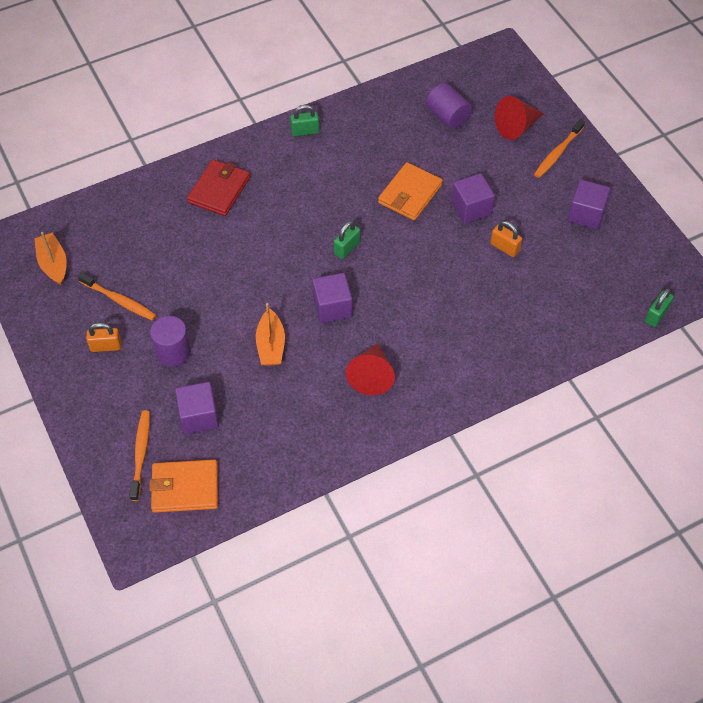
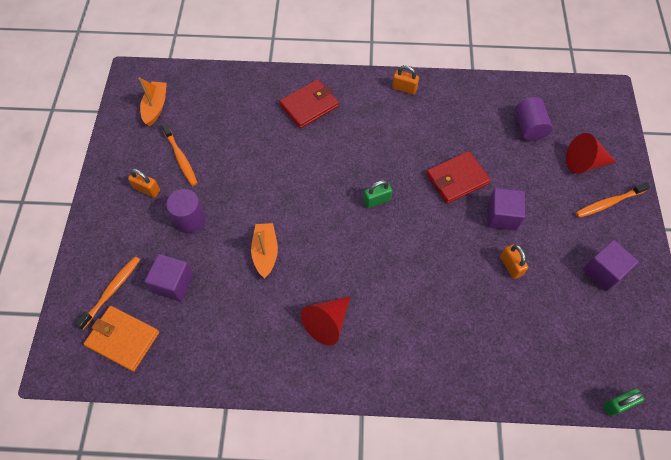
camera: 30 degrees right, 5 degrees up
orange boat [256,303,285,366] -> orange boat turned 150 degrees clockwise [251,223,278,278]
green padlock [290,105,319,136] -> orange padlock [392,65,419,95]
purple cube [312,273,352,323] -> none
orange wallet [378,162,443,221] -> red wallet [426,151,491,204]

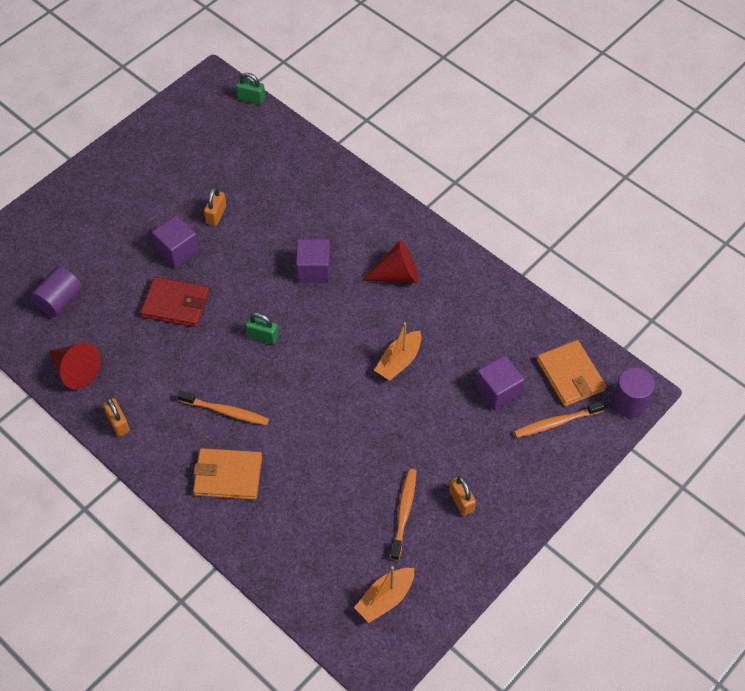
camera: 140 degrees left, 5 degrees down
purple cylinder [166,189,206,233] -> purple cylinder moved to [612,367,655,418]
red wallet [279,79,339,129] -> orange wallet [193,448,262,500]
red cone [566,133,616,174] -> red cone moved to [49,343,101,390]
orange toothbrush [576,182,650,218] -> orange toothbrush moved to [177,391,269,425]
purple cube [583,240,639,291] -> purple cube moved to [296,239,330,283]

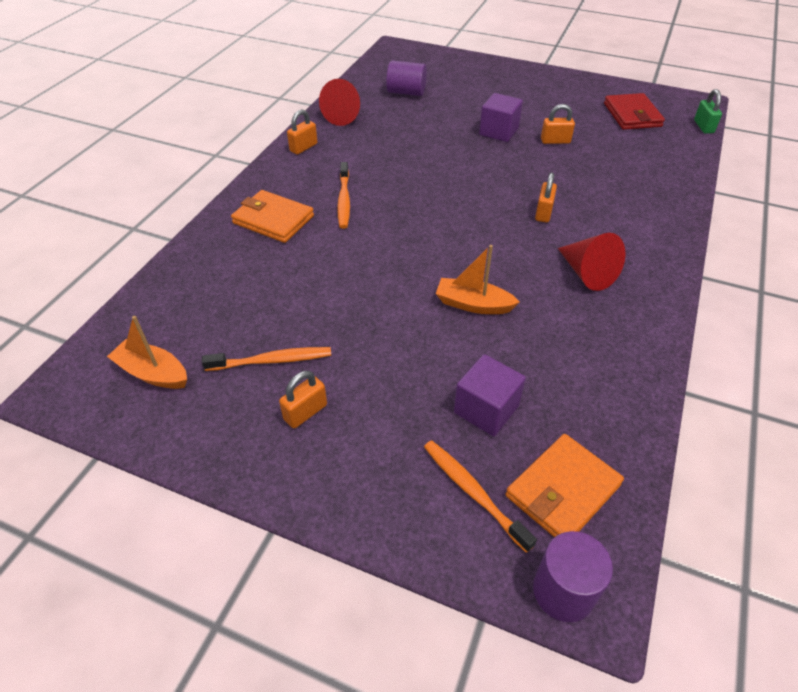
camera: 70 degrees right, 10 degrees down
red wallet [141,277,210,327] -> red wallet moved to [604,93,665,130]
orange wallet [193,448,262,500] -> orange wallet turned 45 degrees counterclockwise [231,190,314,243]
green padlock [245,313,279,344] -> none
purple cube [296,239,330,283] -> orange padlock [535,172,557,223]

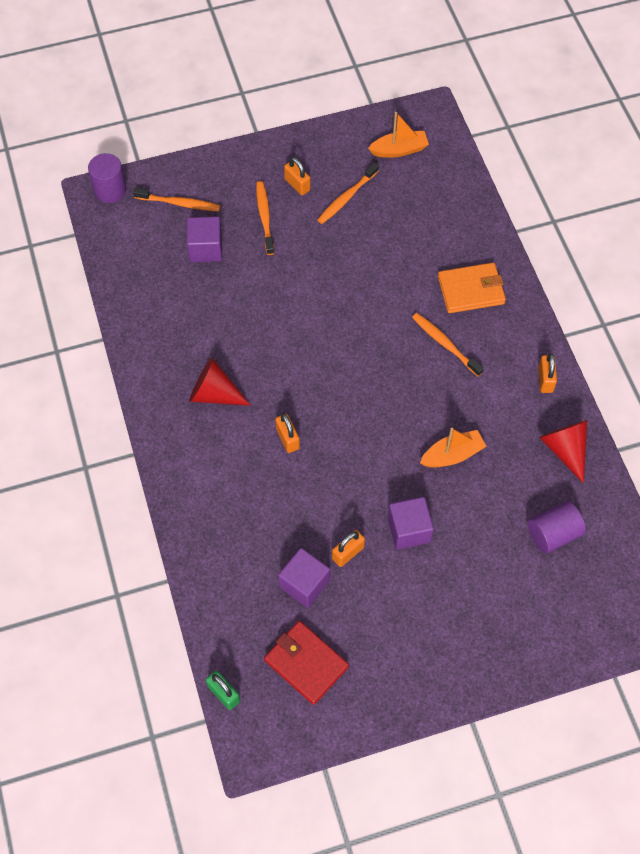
camera: 140 degrees right, 15 degrees up
orange padlock [279,371,327,428] -> orange padlock turned 45 degrees counterclockwise [284,157,310,195]
orange boat [436,245,520,314] -> orange boat moved to [420,428,487,468]
orange wallet [506,434,624,537] -> none
none -> orange toothbrush [256,181,274,255]
none -> purple cube [278,548,330,608]

